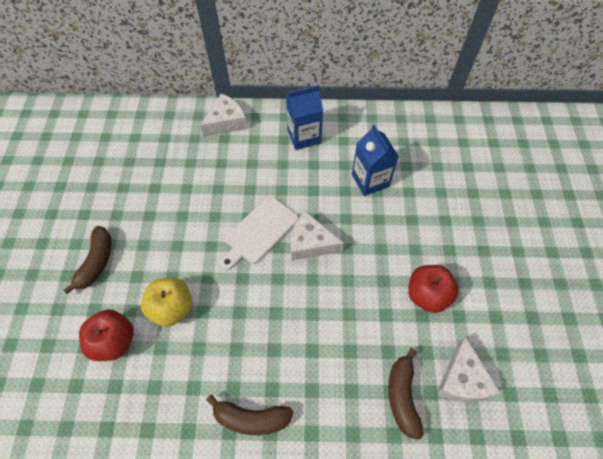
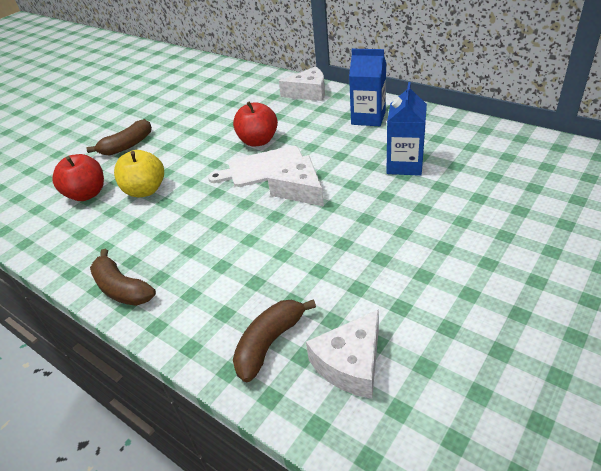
camera: 40 degrees right, 20 degrees down
red apple [408,265,459,313] -> red apple moved to [233,101,278,146]

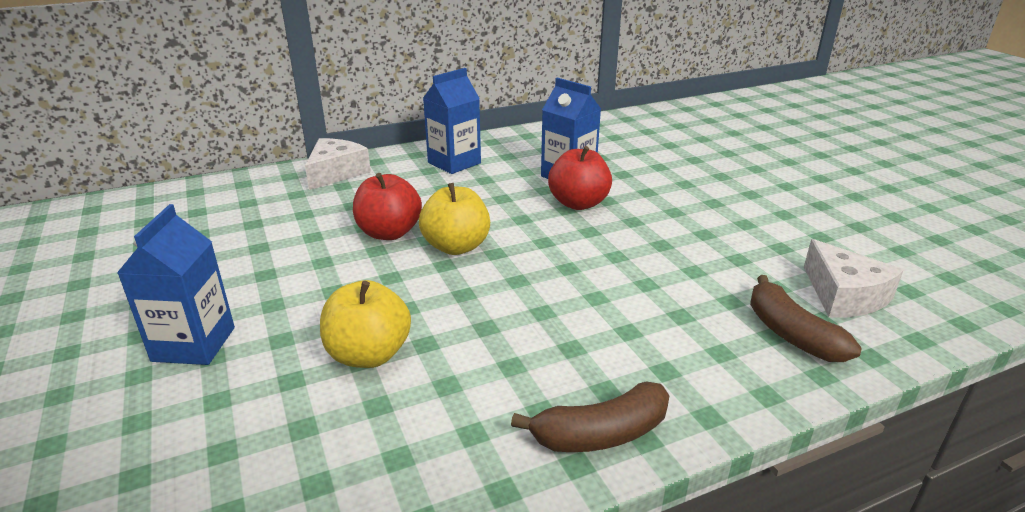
camera: 65 degrees left, 10 degrees down
red apple [52,154,104,201] -> red apple moved to [548,146,612,210]
brown banana [86,119,152,156] -> blue carton [117,204,235,365]
white cutting board [208,146,303,187] -> yellow apple [419,183,490,255]
white cheese [267,155,324,206] -> none

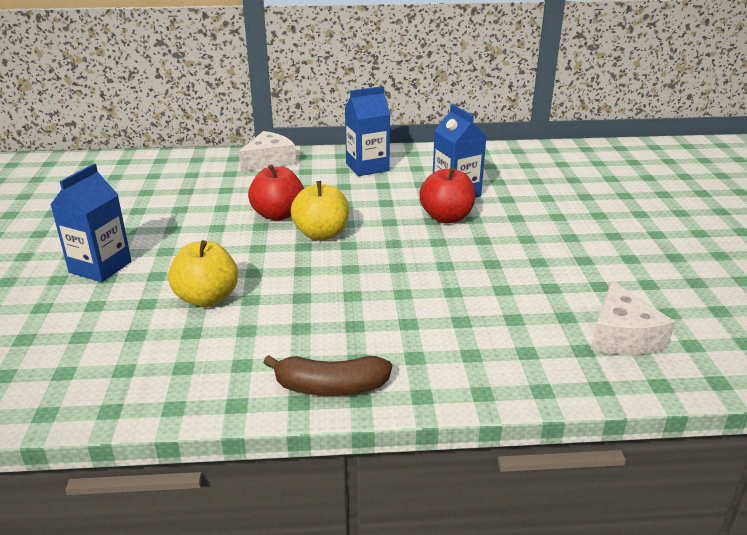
camera: 20 degrees right, 0 degrees up
brown banana [750,275,861,362] -> none

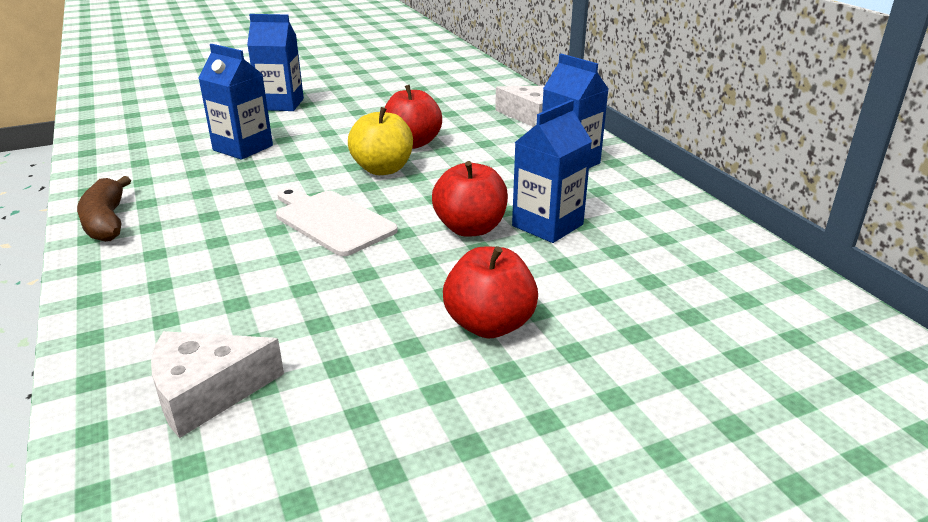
camera: 70 degrees right, 0 degrees up
yellow apple [168,240,238,307] -> blue carton [198,44,273,160]
none -> white cutting board [276,187,398,256]
none -> red apple [443,246,538,338]

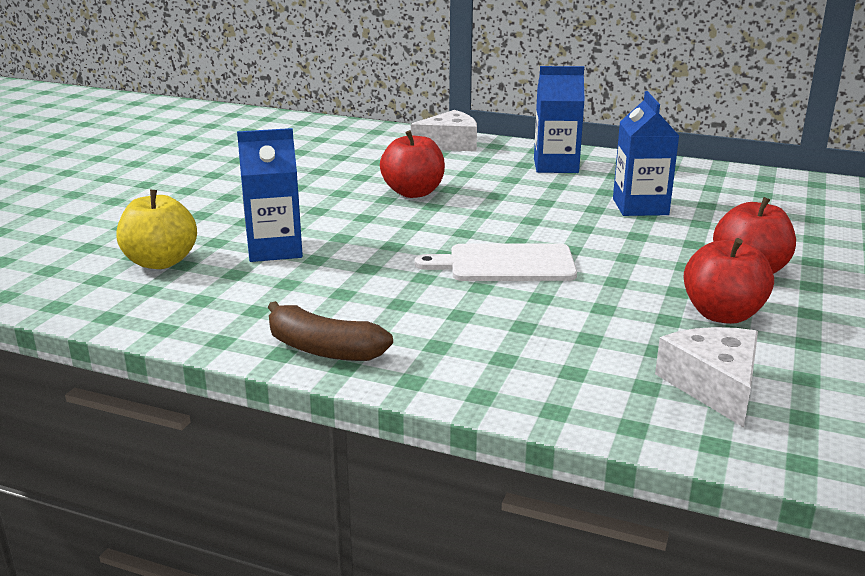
camera: 45 degrees left, 5 degrees down
white cheese [151,331,284,438] -> white cheese turned 150 degrees clockwise [655,327,758,427]
blue carton [247,14,304,111] -> none
yellow apple [348,107,413,175] -> yellow apple moved to [116,190,197,269]
red apple [432,161,508,237] -> red apple moved to [684,238,774,324]

